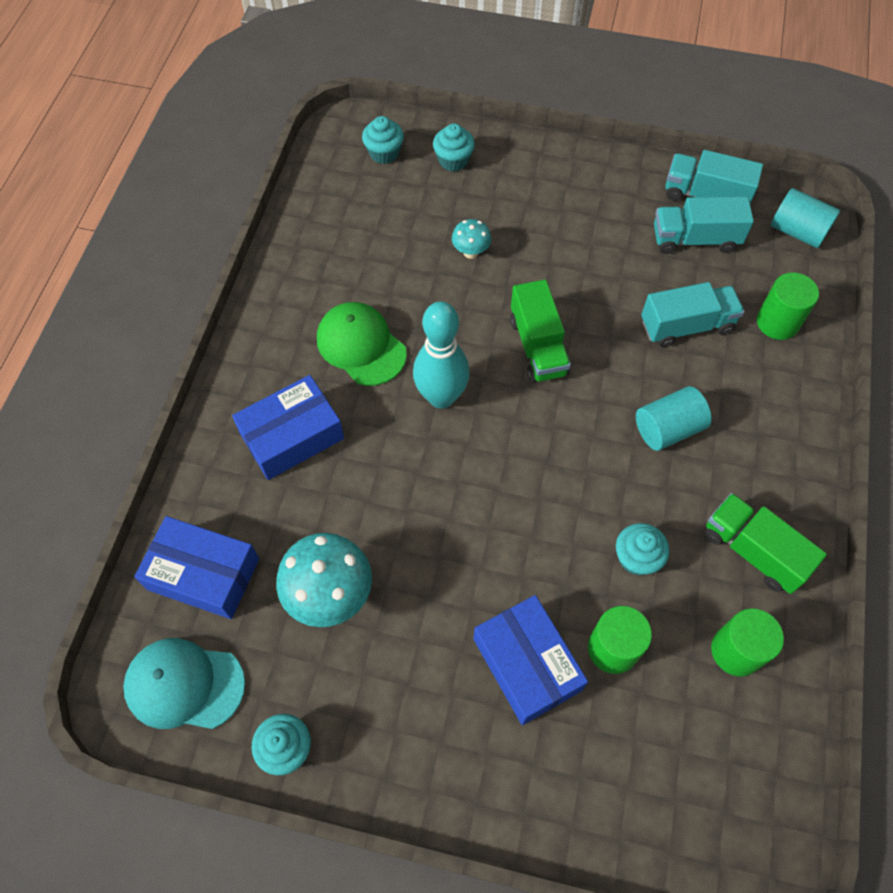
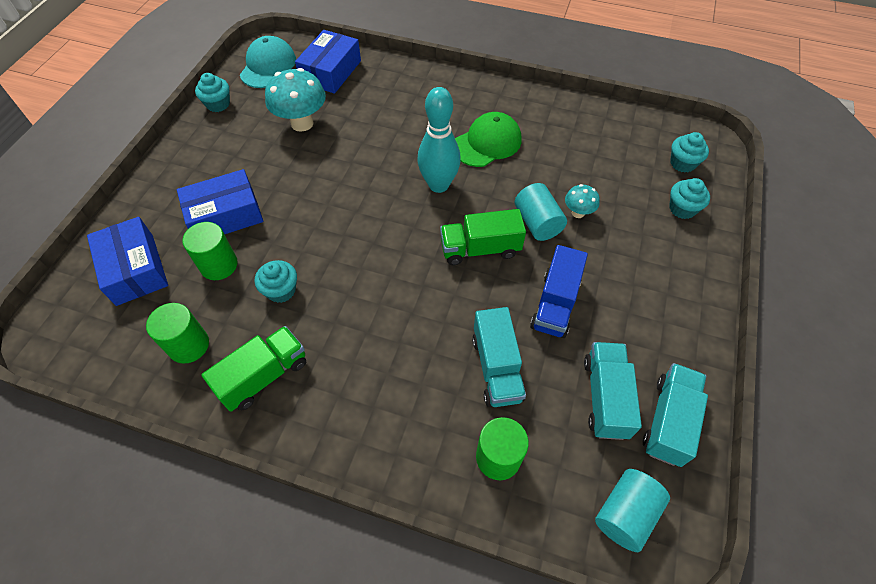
camera: 95 degrees right, 5 degrees down
blue box [232,375,344,480] -> blue box moved to [87,217,168,306]
turquoise cylinder [636,386,712,451] -> turquoise cylinder moved to [515,183,567,241]
none -> blue truck [530,245,588,338]

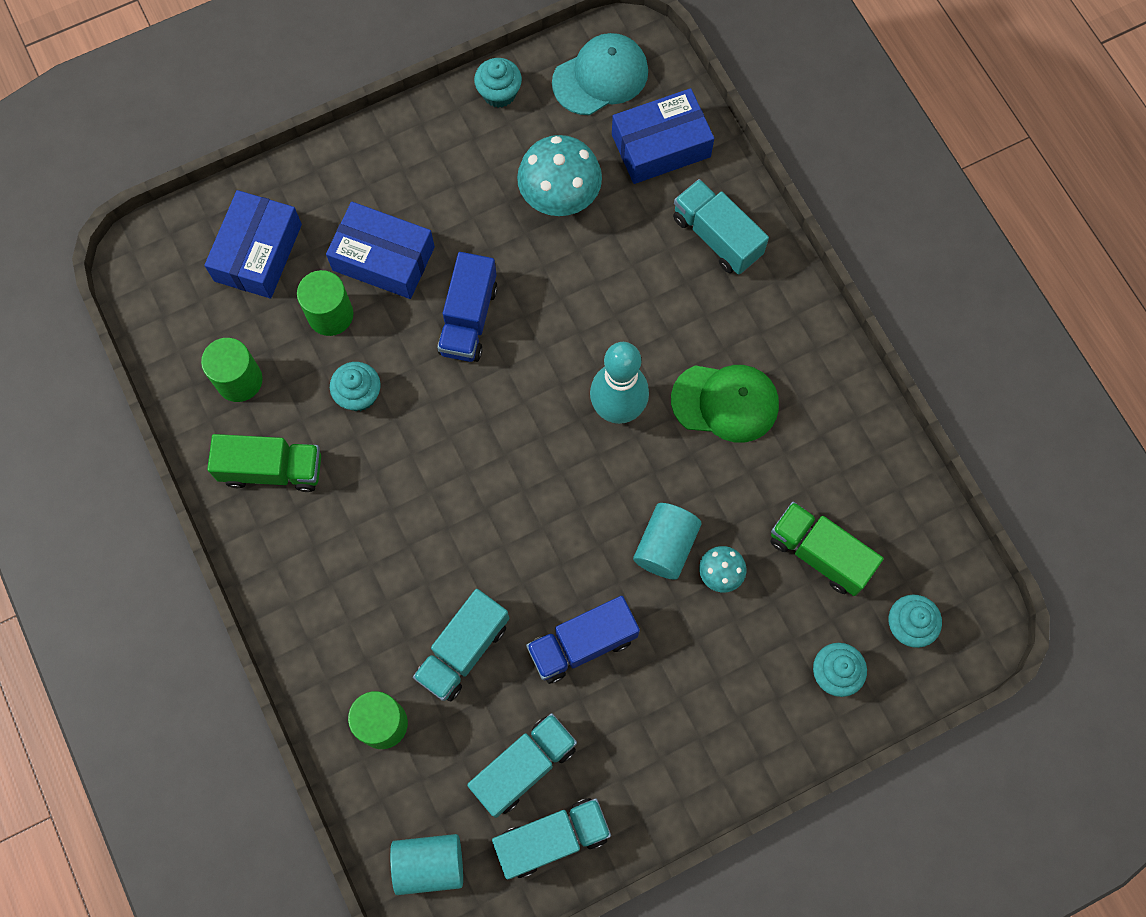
camera: 45 degrees right, 15 degrees up
green truck [440,209,526,265] -> green truck moved to [770,502,884,596]
none -> blue truck [437,252,498,362]
none -> turquoise truck [673,179,769,275]

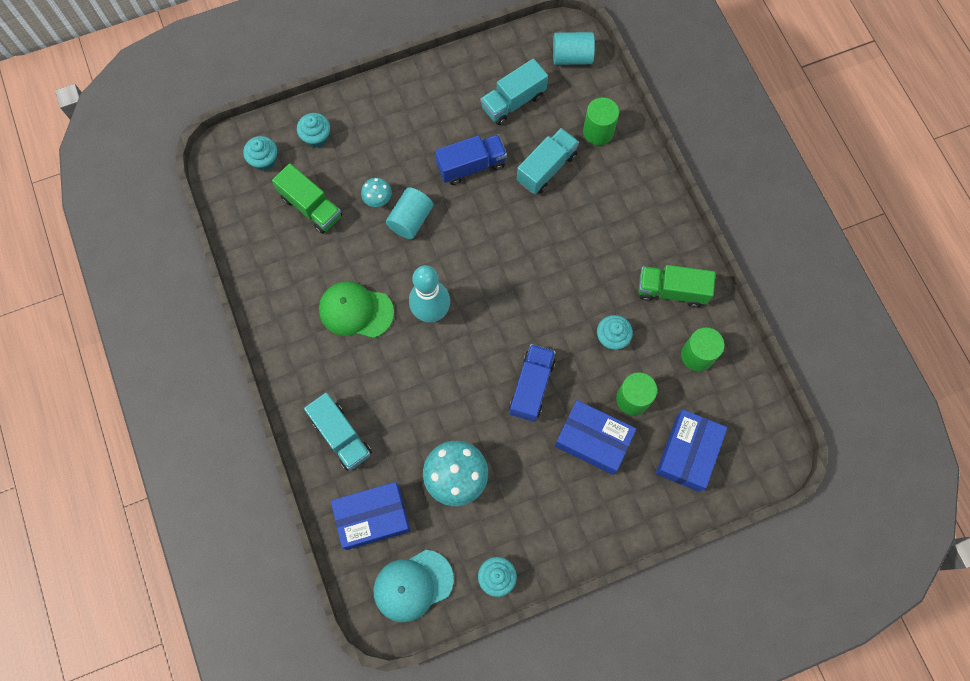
camera: 175 degrees left, 0 degrees up
turquoise truck [492,798,611,879] -> none

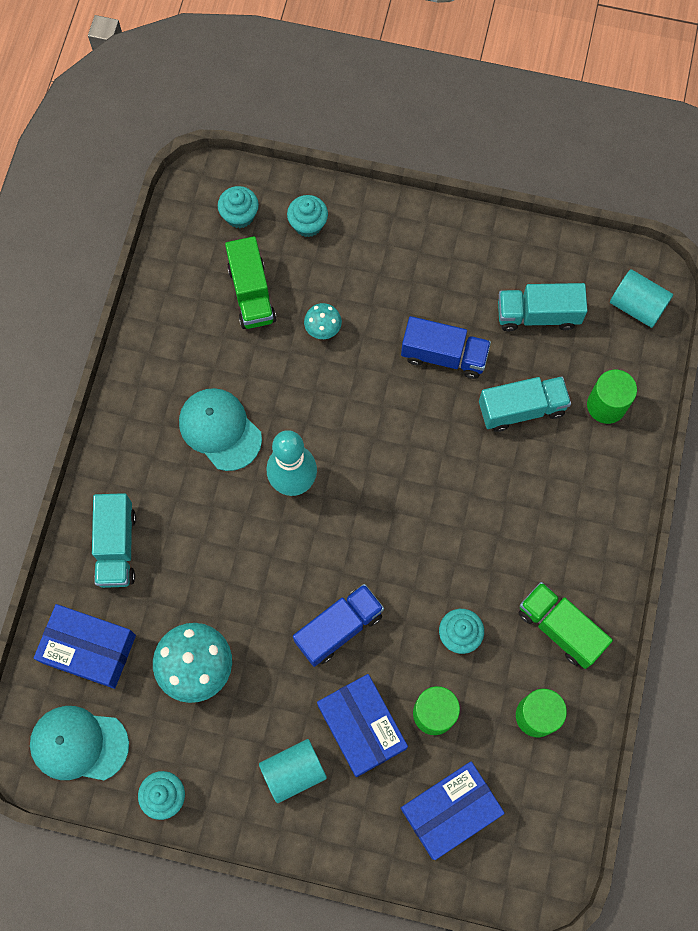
camera: 35 degrees right, 0 degrees up
green cap [319,281,394,338] -> turquoise cap [179,388,262,471]
turquoise cylinder [386,187,433,239] -> turquoise cylinder moved to [259,739,327,803]

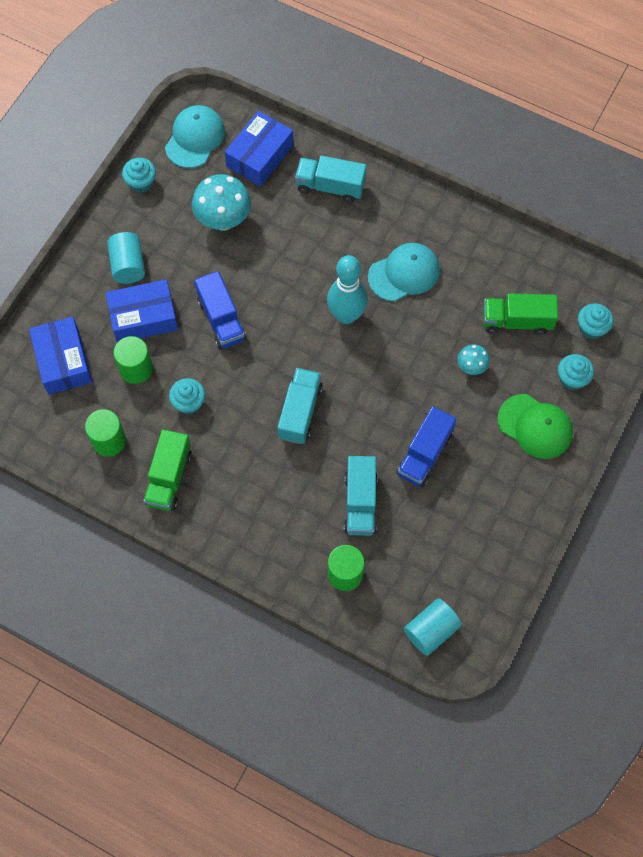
camera: 105 degrees right, 5 degrees down
turquoise truck [498,283,588,331] -> turquoise truck moved to [278,368,323,444]
green truck [519,582,613,669] -> green truck turned 135 degrees clockwise [143,429,192,511]
none -> green cap [498,394,573,459]

